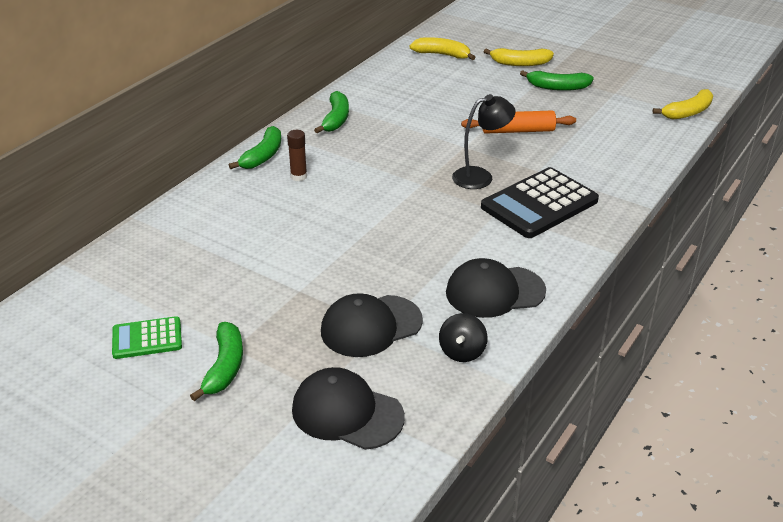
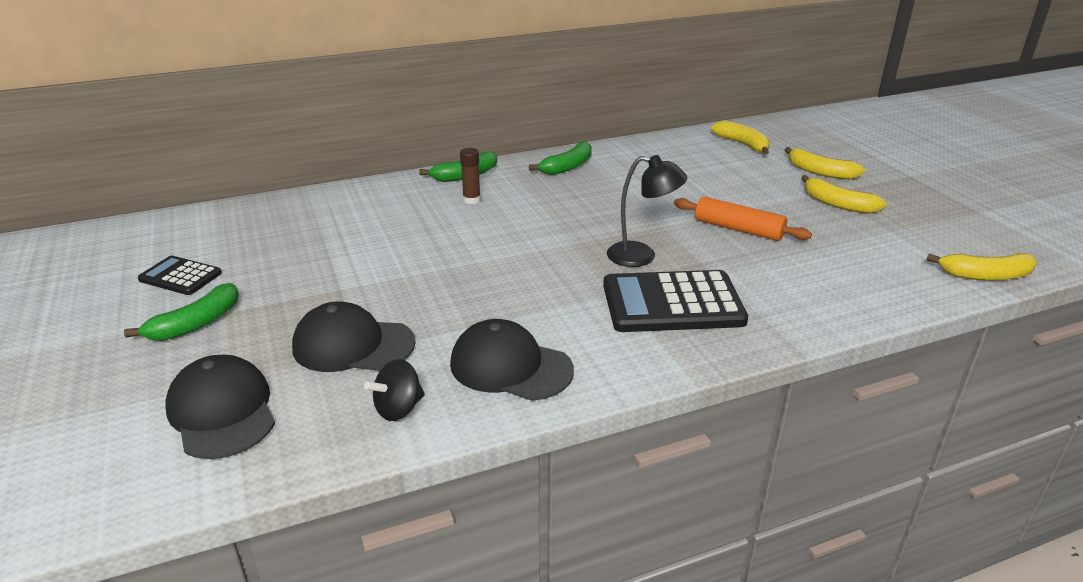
camera: 35 degrees right, 5 degrees down
green calculator [112,316,182,359] -> black calculator [138,256,222,295]
green banana [520,70,594,91] -> yellow banana [801,175,887,214]

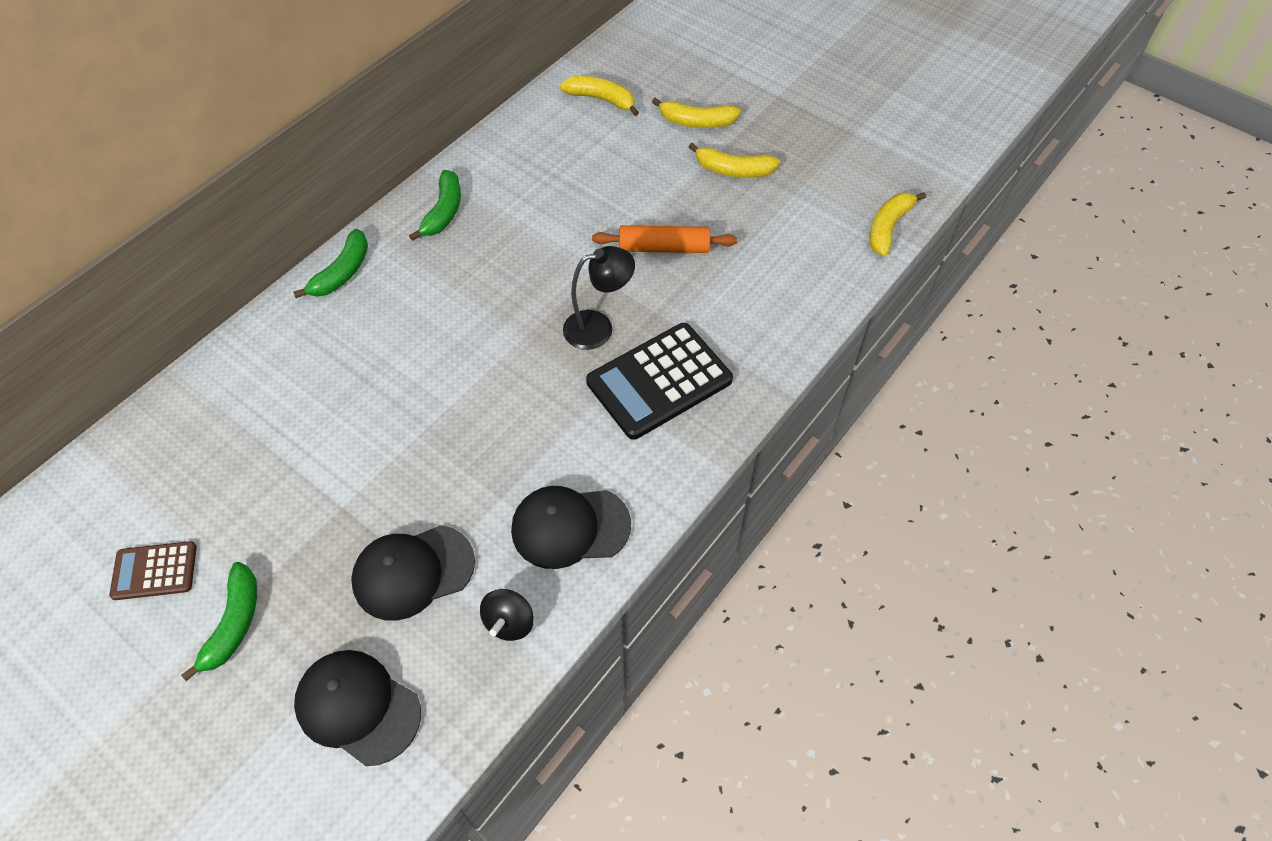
camera: 30 degrees left, 25 degrees up
black calculator [138,256,222,295] -> brown calculator [109,541,197,600]
brown glue stick [460,148,481,204] -> none
yellow banana [926,253,1037,281] -> yellow banana turned 150 degrees clockwise [870,192,926,256]

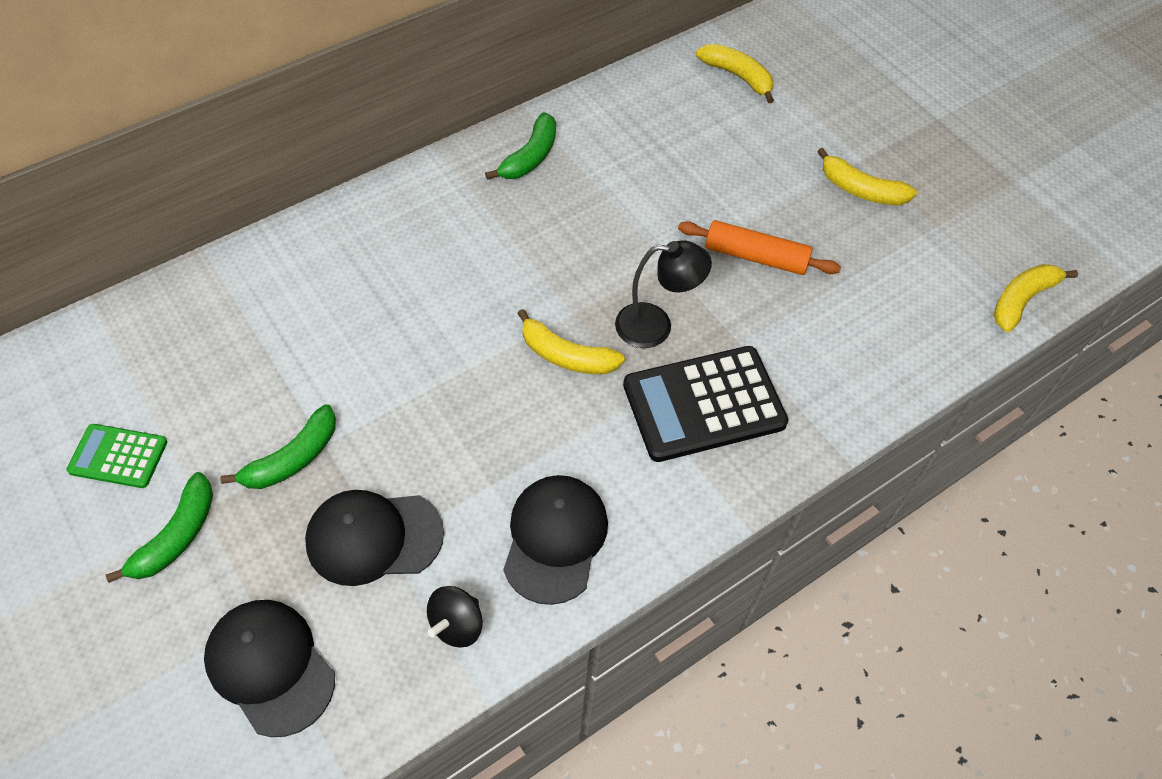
camera: 15 degrees right, 0 degrees up
brown calculator [109,541,197,600] -> green calculator [66,424,167,488]
green banana [293,229,368,298] -> green banana moved to [221,404,336,489]
black cap [511,486,631,569] -> black cap turned 90 degrees clockwise [503,475,608,605]
yellow banana [652,98,741,128] -> yellow banana moved to [517,309,625,374]

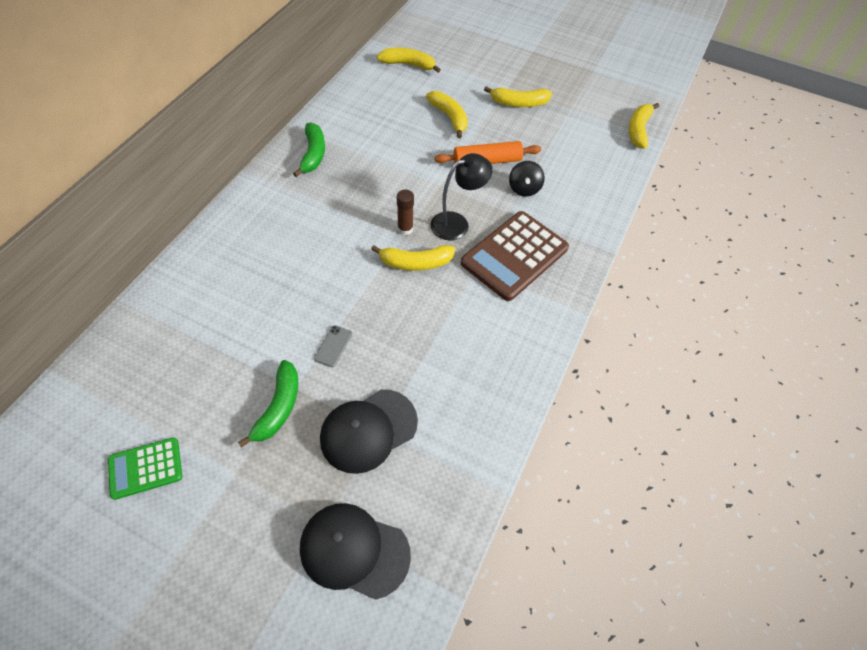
camera: 30 degrees left, 0 degrees up
green banana [106,472,213,583] -> none
black spinning top [427,586,483,647] -> black spinning top moved to [509,161,545,197]
black cap [503,475,608,605] -> none
black calculator [623,346,788,462] -> brown calculator [461,211,569,301]
none -> grey phone [314,325,352,367]
none -> brown glue stick [397,190,414,235]
none -> yellow banana [426,91,468,138]

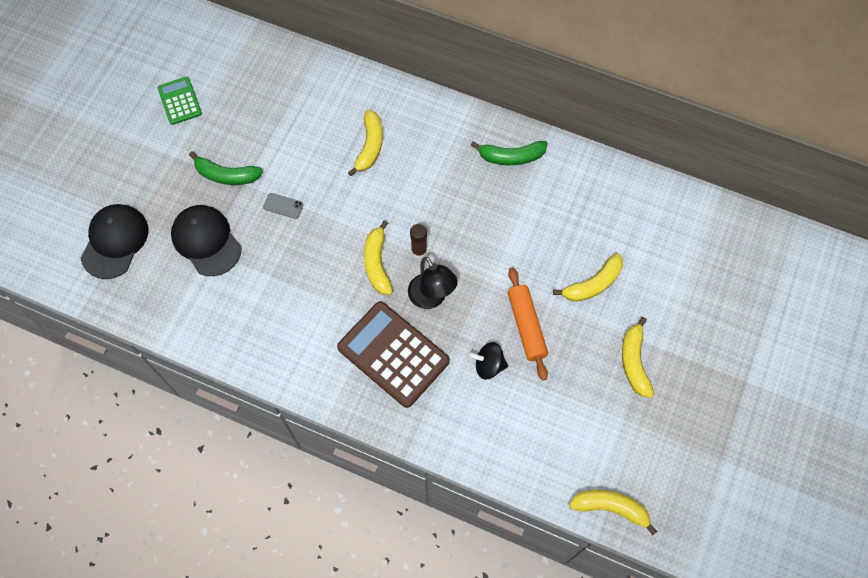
camera: 90 degrees right, 10 degrees up
yellow banana [377,48,441,73] -> yellow banana moved to [348,110,383,176]

